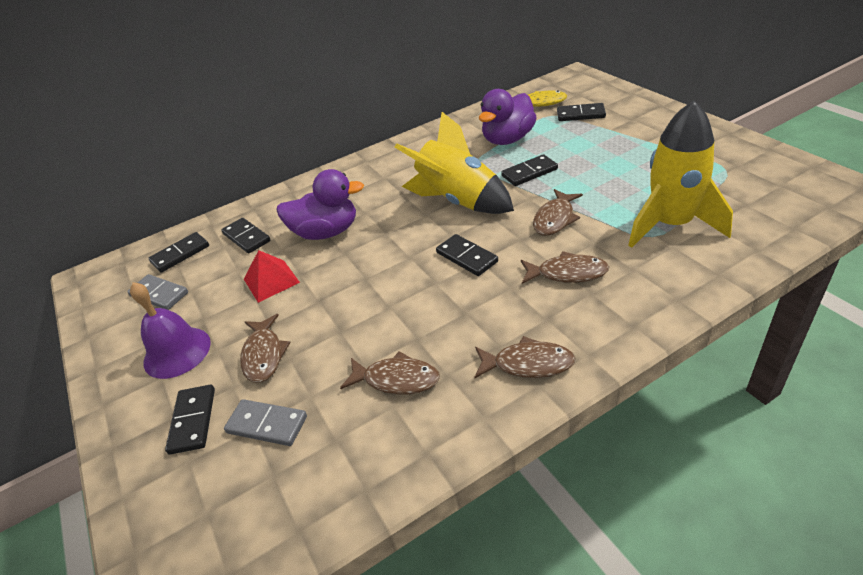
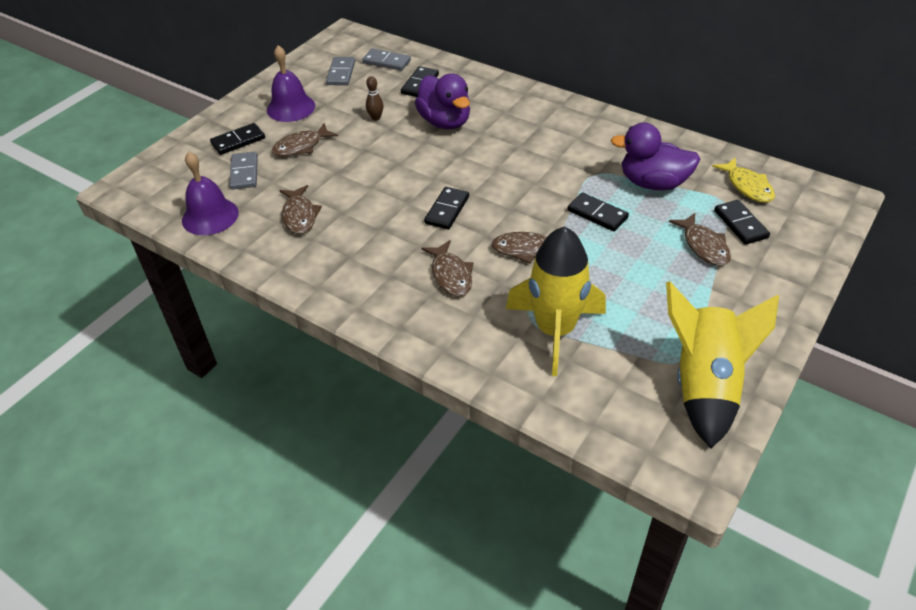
camera: 60 degrees right, 5 degrees up
black domino [149,232,209,273] -> grey domino [362,48,411,71]
red pyramid [244,250,300,303] -> brown bowling pin [366,76,384,121]
yellow rocket [395,112,514,214] -> yellow rocket moved to [666,281,779,448]
brown fish [475,336,575,378] -> brown fish moved to [669,213,731,266]
none -> purple bell [182,152,239,235]

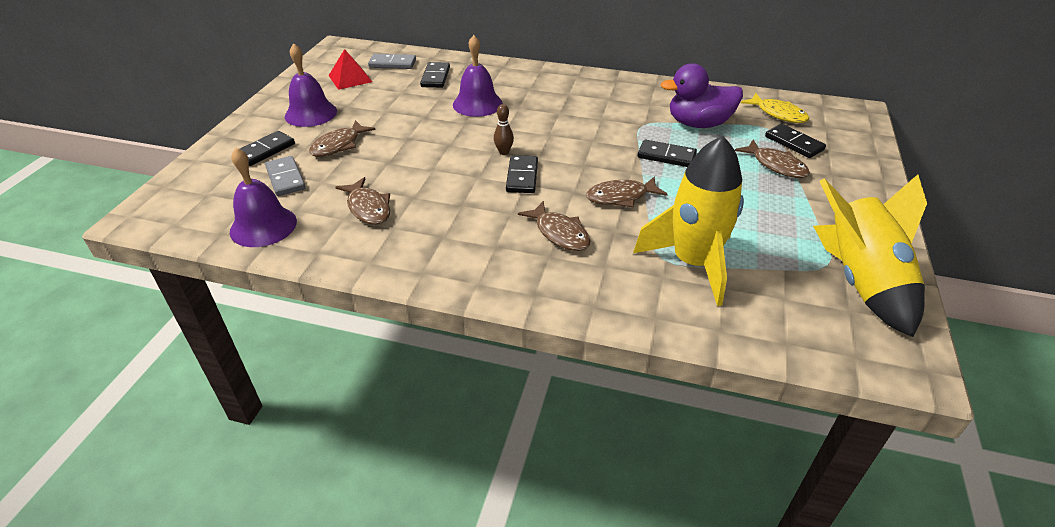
camera: 20 degrees left, 5 degrees down
grey domino [326,57,355,85] -> red pyramid [329,49,372,90]
brown bowling pin [366,76,384,121] -> brown bowling pin moved to [494,104,514,155]
purple duck [415,73,470,129] -> purple bell [453,35,503,117]

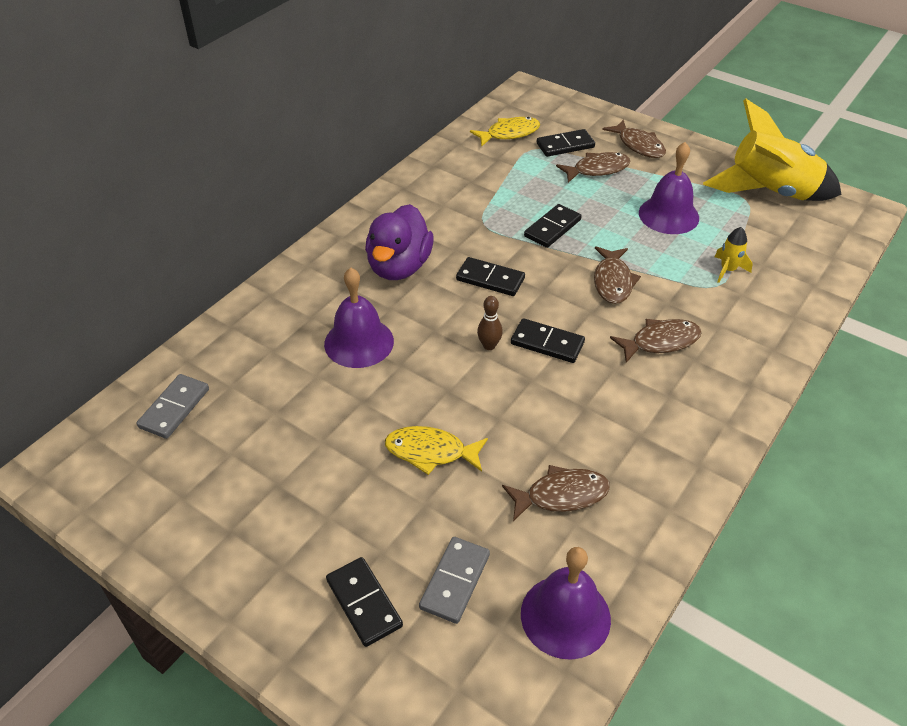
camera: 70 degrees left, 5 degrees up
grey domino [265,156,306,196] -> grey domino turned 60 degrees counterclockwise [419,537,490,624]
purple bell [285,43,337,127] -> purple bell moved to [639,142,699,234]
brown fish [309,120,375,157] -> brown fish moved to [602,119,666,158]
red pyramid [329,49,372,90] -> none
black domino [420,62,450,88] -> black domino moved to [456,257,525,296]
yellow rocket [633,136,744,306] -> yellow rocket [715,227,753,283], size x0.40
purple duck [661,63,743,128] -> purple duck moved to [365,204,434,280]
none -> yellow fish [385,426,488,475]

